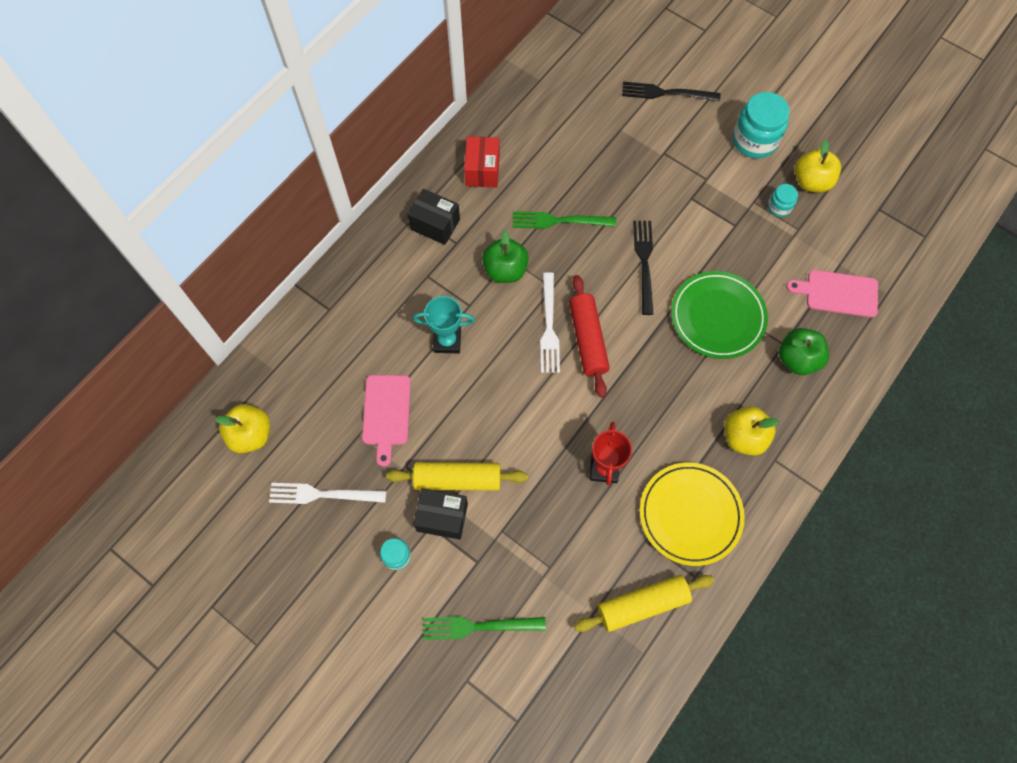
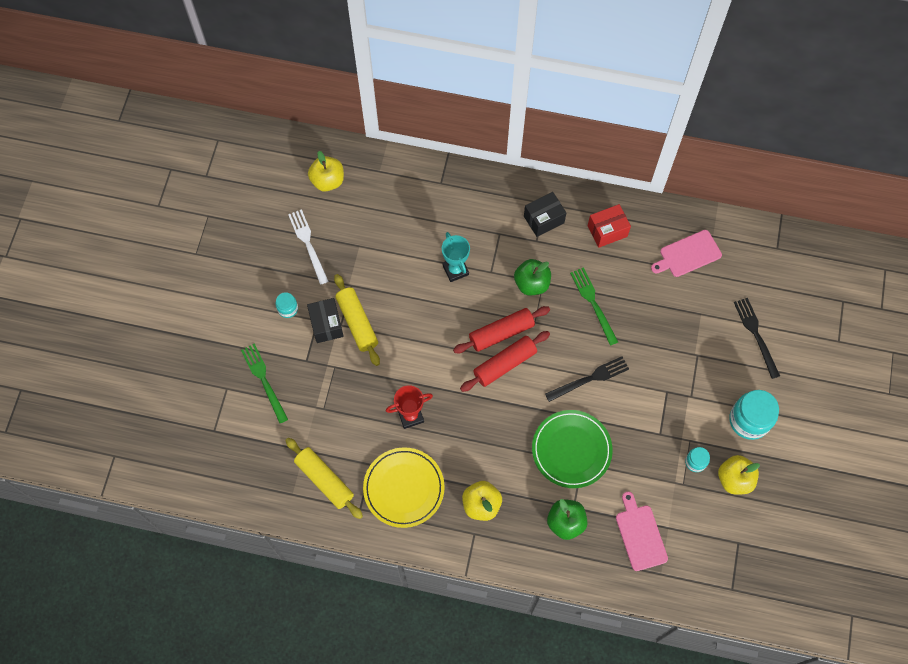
camera: 65 degrees right, 0 degrees up
pink cutting board [362,375,411,467] -> pink cutting board moved to [651,230,722,277]
black box [407,189,460,245] -> black box turned 60 degrees clockwise [524,192,566,237]
white fork [540,272,560,373] -> red rolling pin [453,306,550,353]

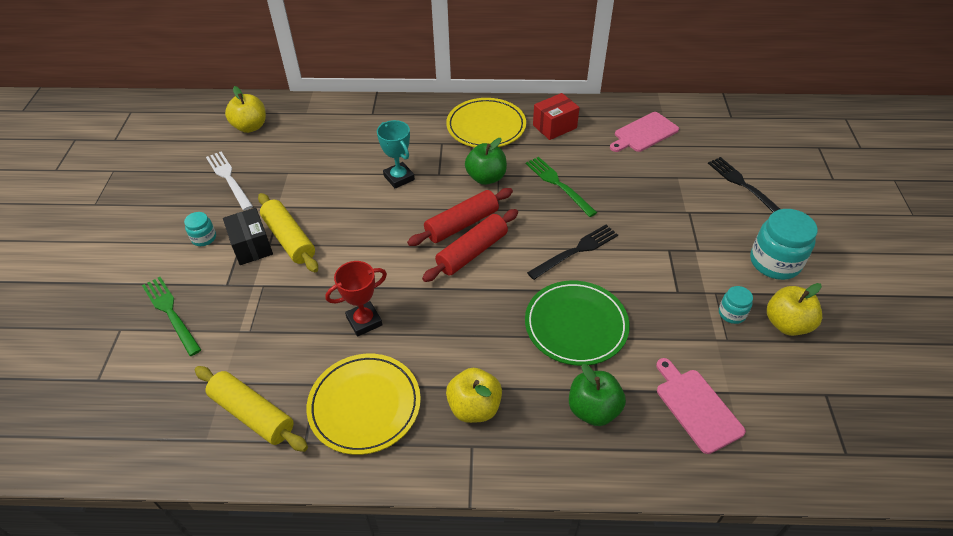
camera: 10 degrees left, 20 degrees down
black box [524,192,566,237] -> yellow plate [446,98,526,147]

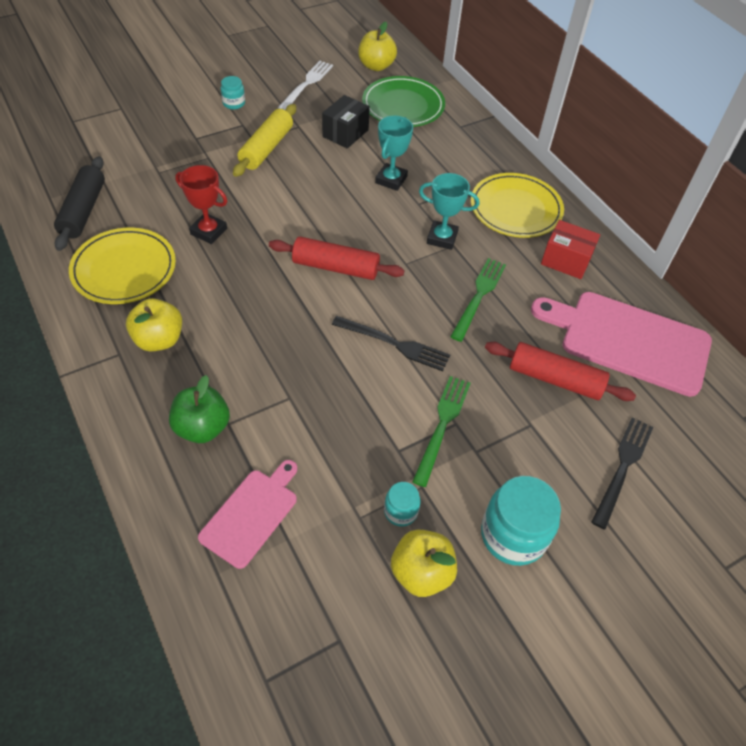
camera: 55 degrees right, 5 degrees up
green fork [142,277,202,356] -> green fork moved to [412,376,471,487]
yellow rolling pin [195,366,308,452] -> black rolling pin [54,156,105,251]
black box [223,208,273,265] -> black box moved to [322,95,370,149]
red rolling pin [407,188,513,246] -> red rolling pin moved to [485,342,636,401]
green apple [465,138,507,185] -> turquoise trophy [419,173,479,250]
green plate [525,281,630,366] -> green plate moved to [362,76,445,127]
pink cutting board [610,112,679,152] -> pink cutting board [531,292,712,397], size x1.75

